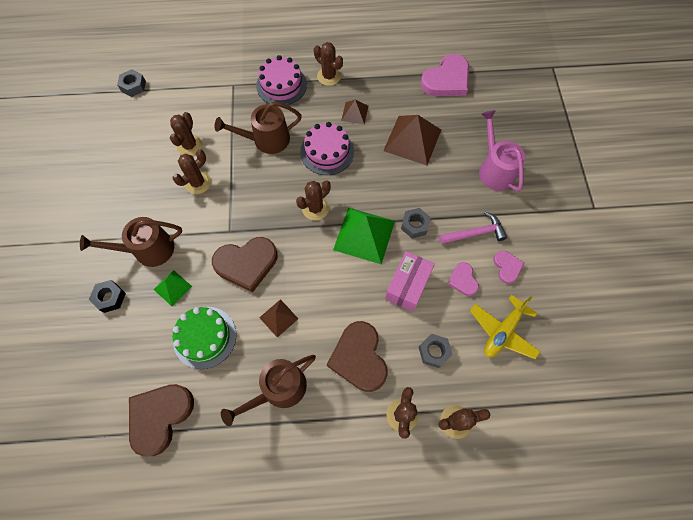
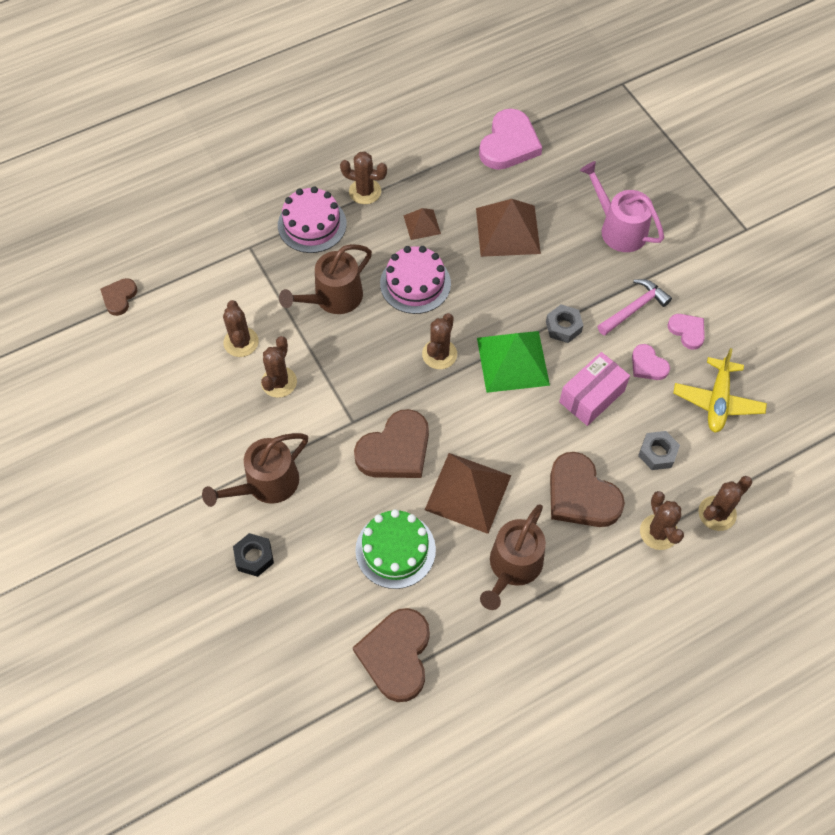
camera: 25 degrees left, 5 degrees down
grey nut [117,69,146,97] -> brown heart [100,278,137,316]
green pyramid [153,270,192,306] -> none
brown pyramid [259,299,298,337] -> brown pyramid [425,453,511,534], size x1.91
pink box [385,251,435,312] -> pink box turned 45 degrees clockwise [559,352,630,426]

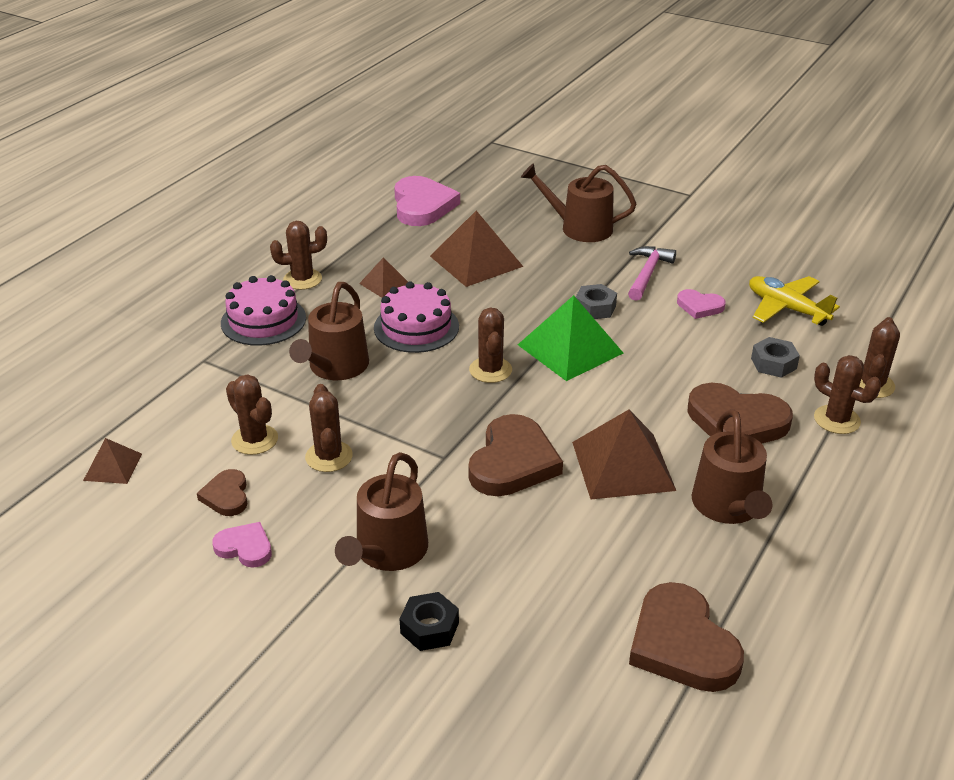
camera: 30 degrees left, 25 degrees down
brown heart [100,278,137,316] -> brown heart moved to [197,469,247,516]
green cake [355,509,436,589] -> none
pink box [559,352,630,426] -> none
pink watering can [580,161,664,252] -> brown watering can [521,163,637,242]
pink heart [668,314,705,350] -> pink heart moved to [212,522,272,568]
yellow plane [673,348,767,433] -> yellow plane turned 150 degrees clockwise [749,276,840,326]
none -> brown pyramid [83,438,142,484]

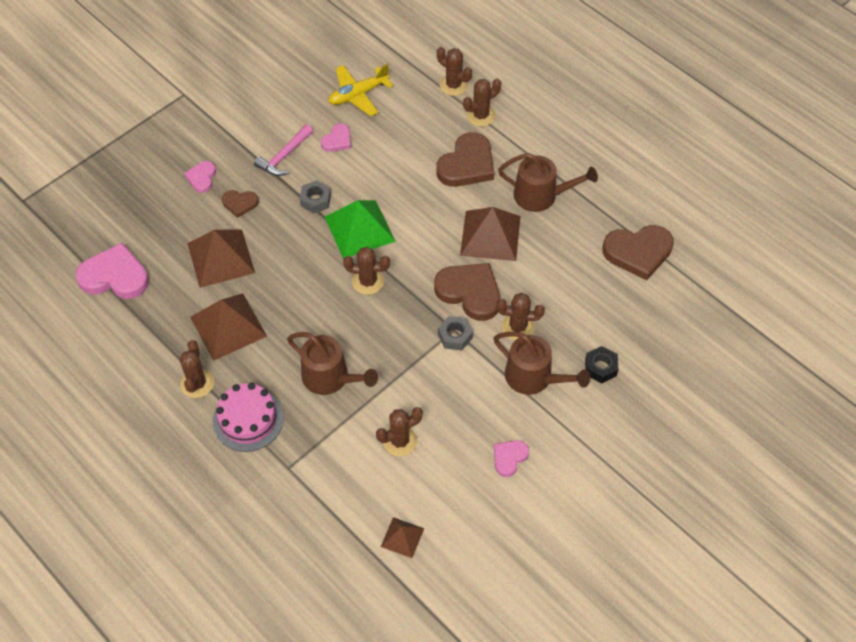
camera: 75 degrees left, 20 degrees up
brown heart [197,469,247,516] -> brown heart moved to [222,190,259,218]
brown cactus [305,384,353,472] -> brown cactus moved to [496,293,545,340]
brown pyramid [359,257,408,298] -> brown pyramid [190,293,267,361], size x1.91
pink cake [374,282,459,353] -> none
brown watering can [521,163,637,242] -> pink heart [184,161,216,193]
pink hammer [628,246,676,301] -> pink hammer turned 90 degrees counterclockwise [254,124,313,176]
grey nut [751,337,800,378] -> grey nut moved to [438,316,473,350]

